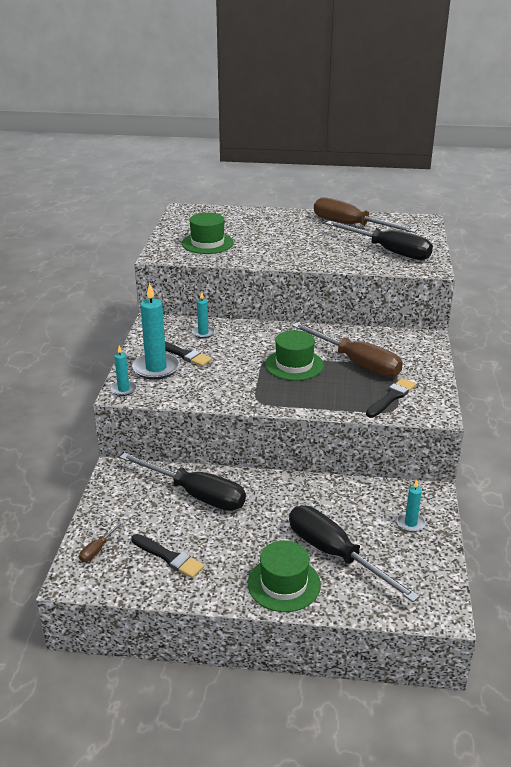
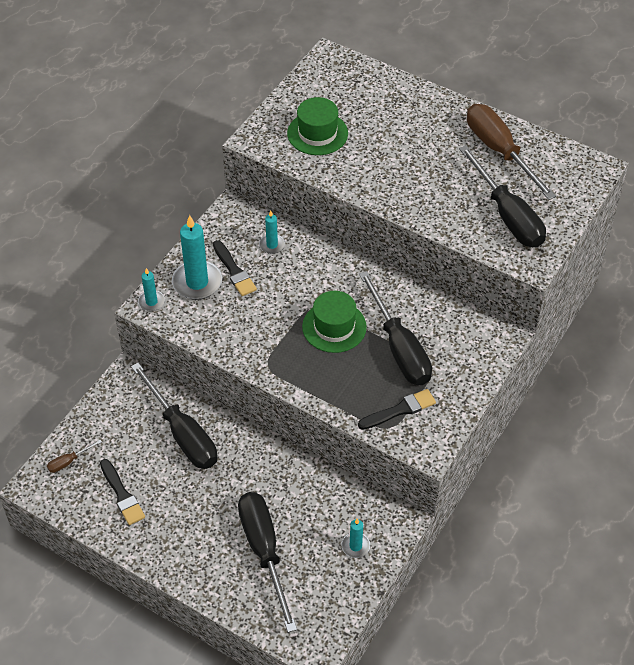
camera: 25 degrees right, 20 degrees up
green hat [248,541,321,612] -> none
brown screwdriver [292,323,403,377] -> black screwdriver [359,271,432,385]

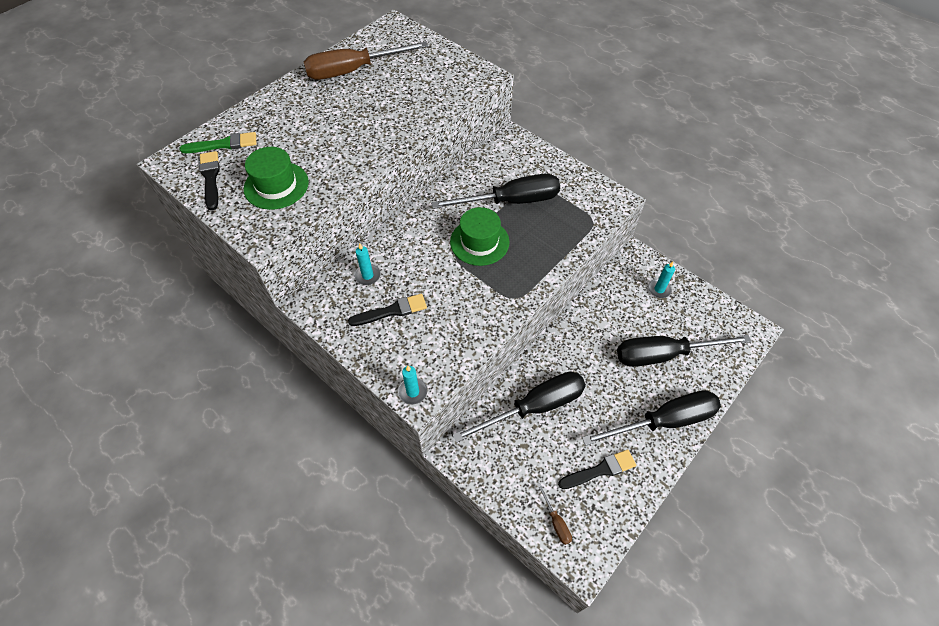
camera: 80 degrees left, 5 degrees up
turquoise candle [172,215,222,300] -> none
black brush [358,389,436,430] -> black brush moved to [199,151,220,210]
black screwdriver [459,145,546,247] -> black screwdriver moved to [582,390,721,446]
none -> green brush [179,132,256,153]

